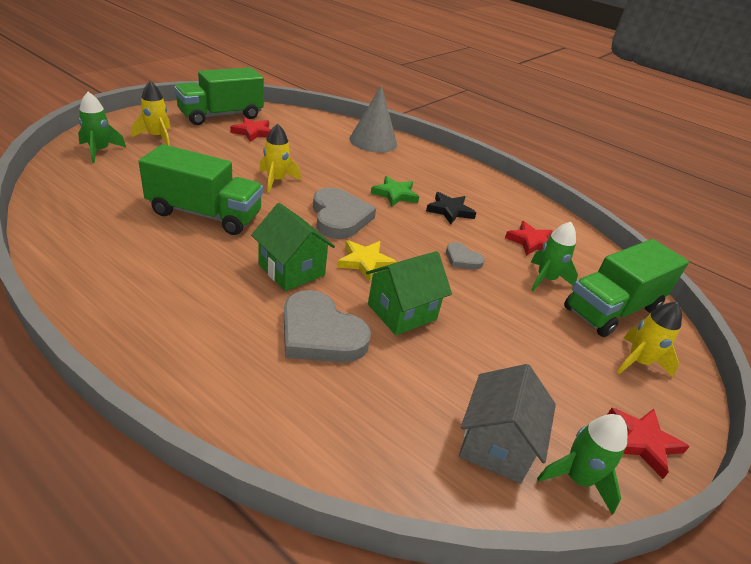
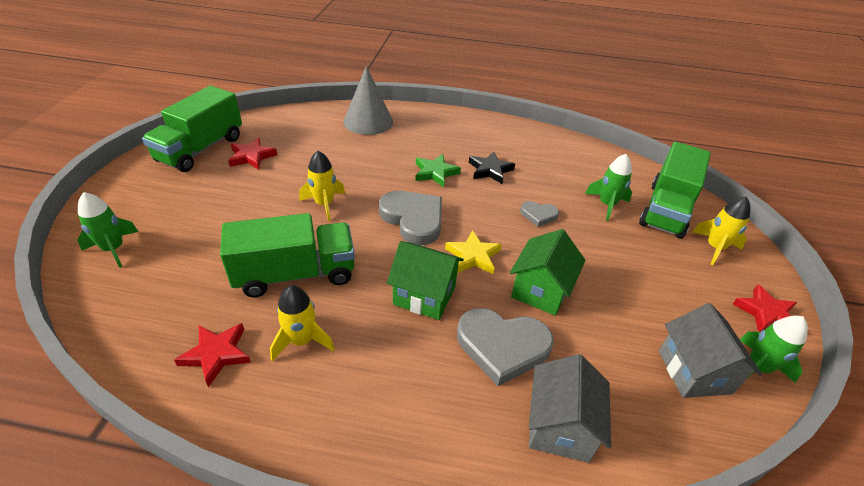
camera: 25 degrees left, 5 degrees up
yellow rocket [132,81,171,146] -> yellow rocket moved to [270,285,334,361]
red star [505,221,552,256] -> red star moved to [174,323,251,387]
none -> grey house [529,354,611,463]

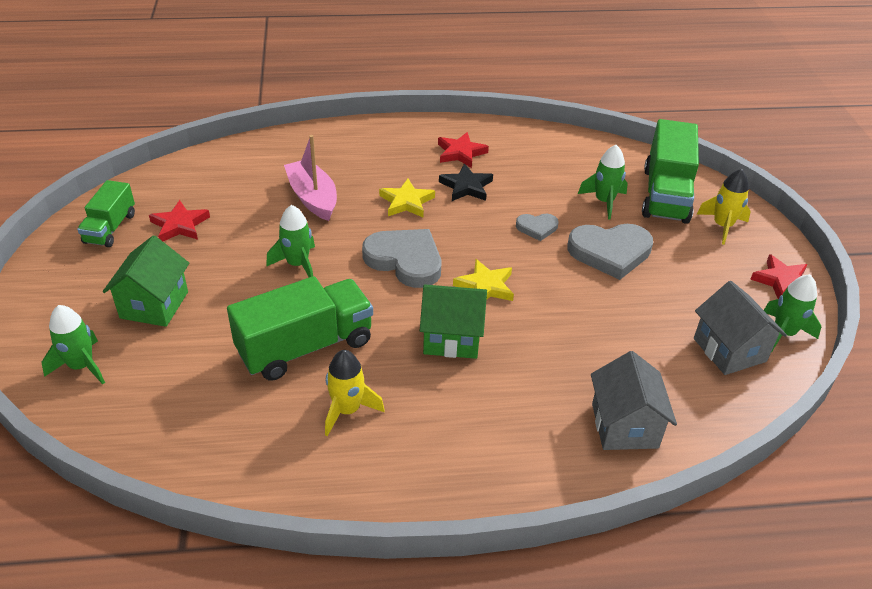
camera: 15 degrees left, 0 degrees up
green truck [142,86,242,172] -> green truck [77,180,135,247], size x0.59
red star [174,323,251,387] -> red star moved to [438,132,489,168]
yellow rocket [299,151,345,221] -> green rocket [266,205,315,277]
grey cone [343,66,393,135] -> none
green star [415,154,461,187] -> yellow star [379,179,435,217]
grey heart [457,308,554,386] -> grey heart moved to [568,224,653,280]
green house [510,229,585,316] -> green house moved to [103,235,189,327]
none -> pink boat [284,135,337,221]

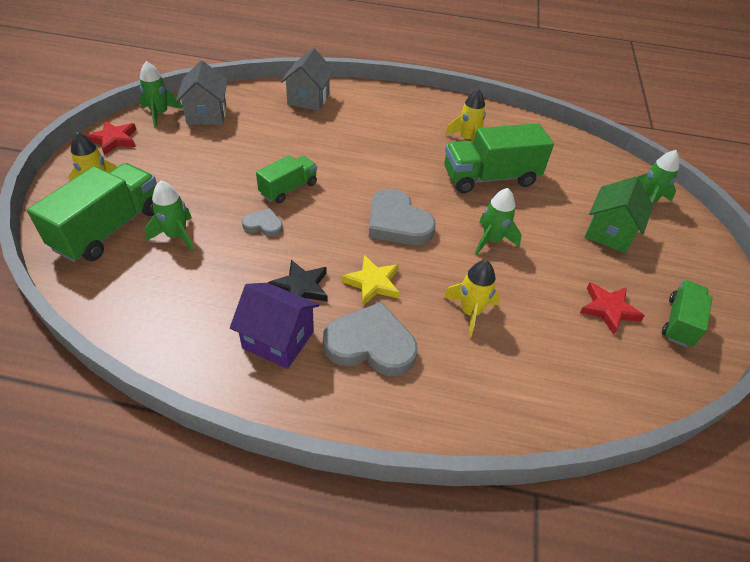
camera: 165 degrees left, 5 degrees up
pink boat [284,135,337,221] -> yellow rocket [444,260,500,338]
green house [420,285,487,359] -> none
red star [438,132,489,168] -> purple house [230,283,319,369]
yellow star [453,259,514,301] -> none
grey heart [568,224,653,280] -> grey heart moved to [323,302,418,376]
none -> green truck [256,155,317,203]

